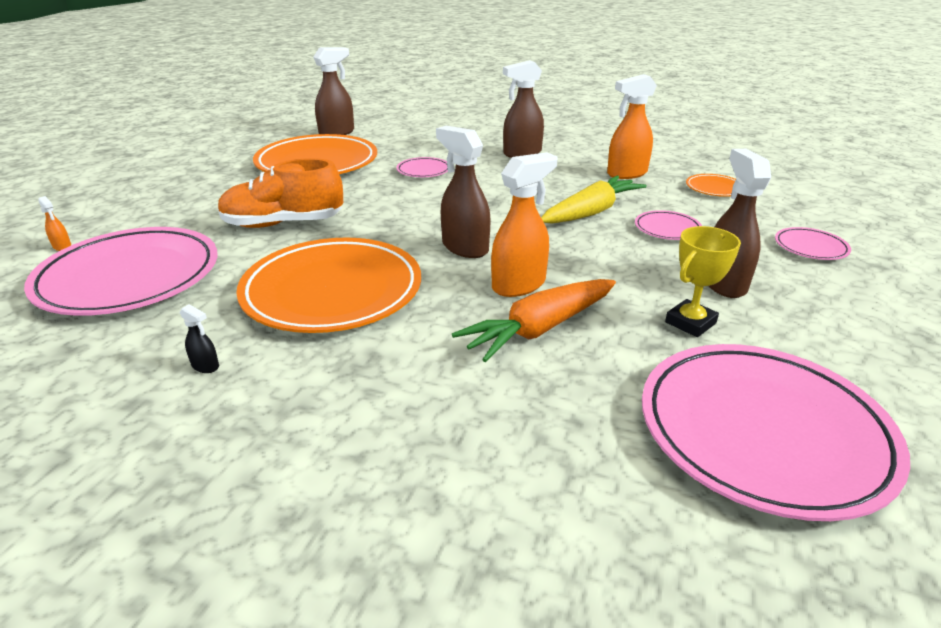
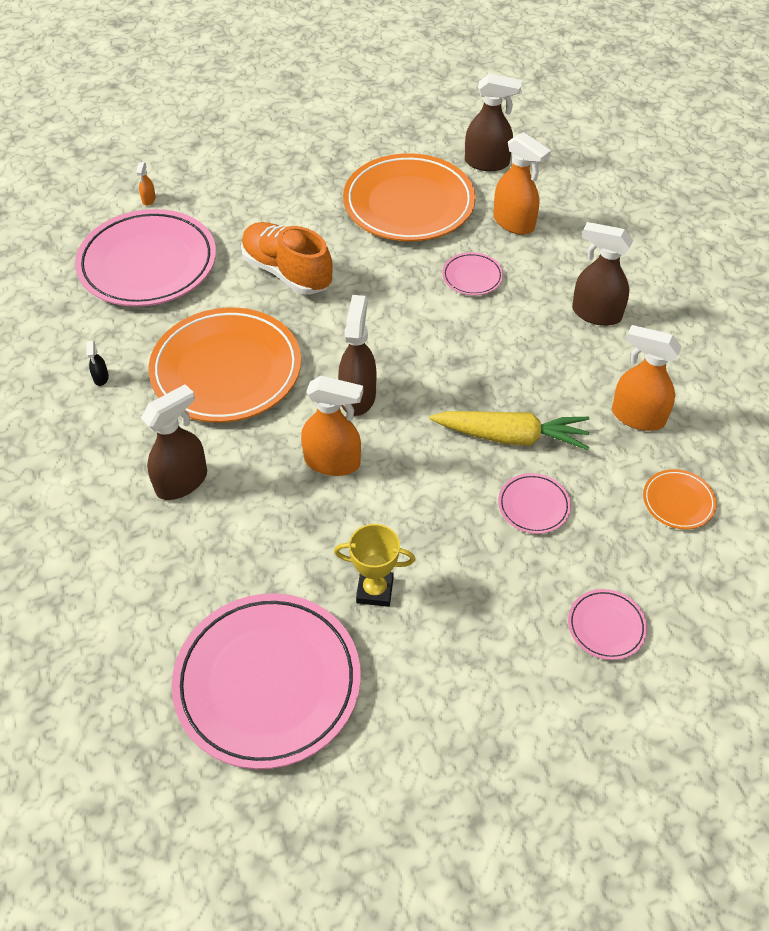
camera: 50 degrees right, 20 degrees up
orange carrot [452,279,616,362] -> none
brown spray bottle [709,149,771,298] -> brown spray bottle moved to [141,384,207,500]
none -> orange spray bottle [493,132,551,235]

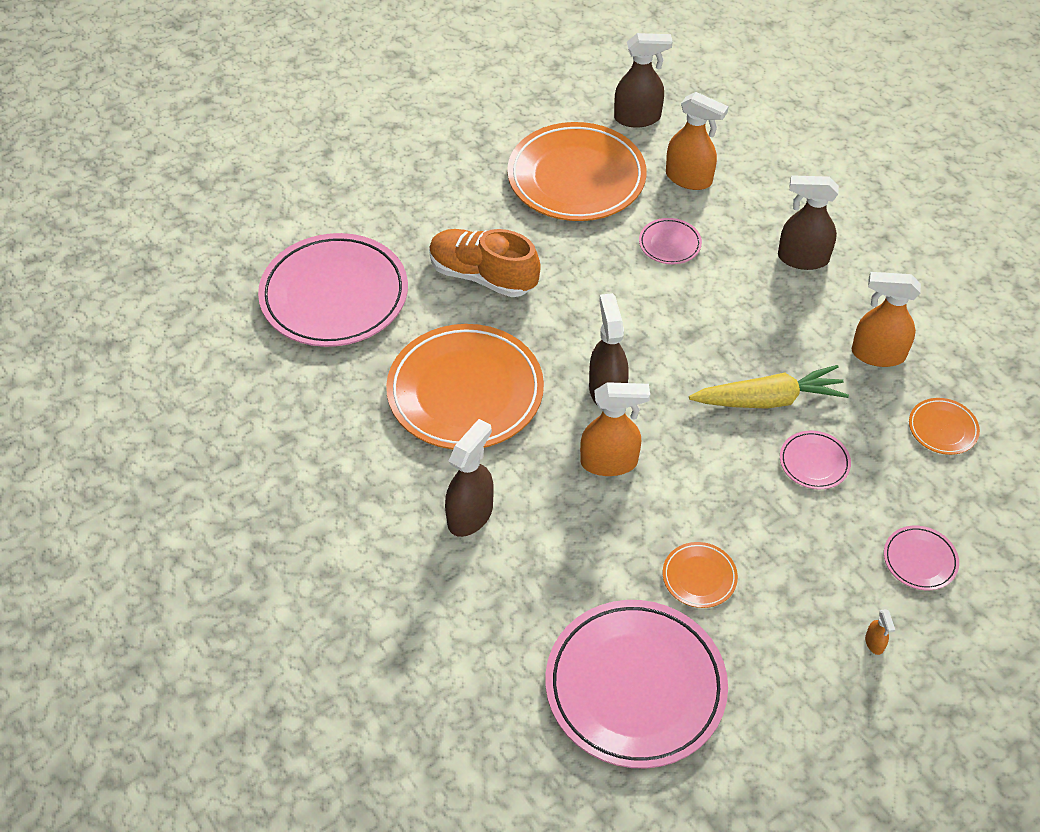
camera: 15 degrees left, 0 degrees up
black spray bottle [87,341,109,386] -> none
orange spray bottle [136,162,156,206] -> orange spray bottle moved to [865,609,895,655]
yellow trophy [334,524,415,607] -> orange plate [663,542,738,608]

